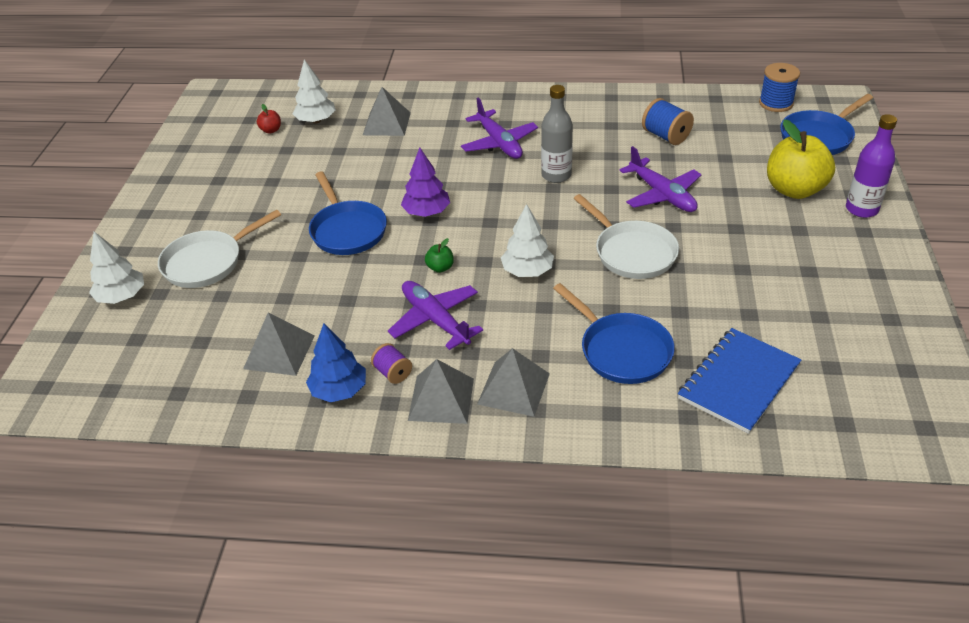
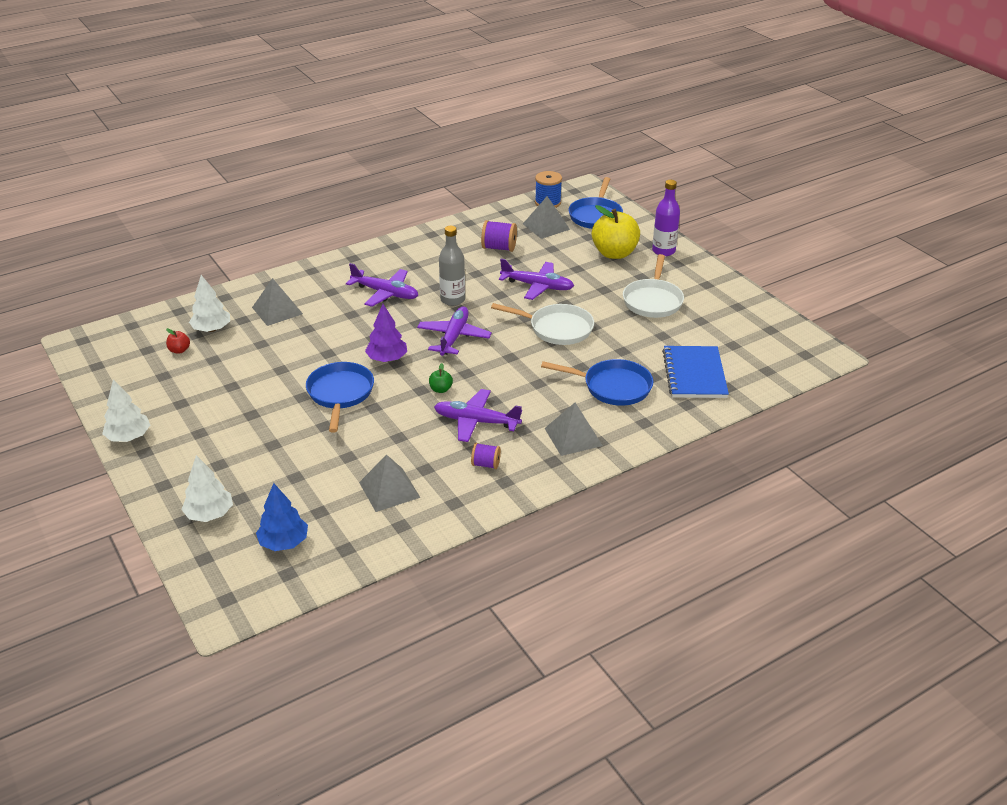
camera: 40 degrees left, 5 degrees down
white pan [158,210,281,288] -> white pan moved to [623,254,684,318]
blue tree [306,324,366,403] -> blue tree moved to [256,483,308,551]
blue pan [309,171,387,255] -> blue pan turned 120 degrees counterclockwise [306,362,374,432]
grey pyramid [408,359,474,424] -> grey pyramid moved to [523,196,570,239]
white tree [501,204,554,277] -> white tree moved to [102,380,150,442]
blue spool [642,98,694,145] -> purple spool [481,220,517,252]
none -> purple plane [417,306,492,356]

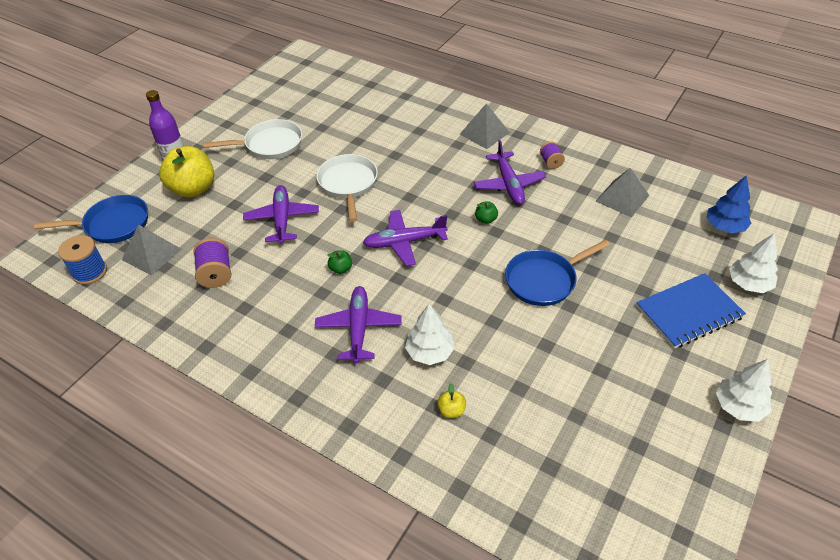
camera: 115 degrees left, 10 degrees up
red apple [166,328,190,354] -> none
white tree [189,275,230,332] -> white tree moved to [405,304,455,365]
grey pyramid [252,278,303,326] -> yellow apple [437,383,466,418]
purple tree [365,304,407,362] -> none
grey bottle [439,226,465,306] -> green apple [327,250,352,274]
blue pan [541,359,653,406] -> none
blue notebook [662,346,729,398] -> blue notebook moved to [636,273,746,349]

